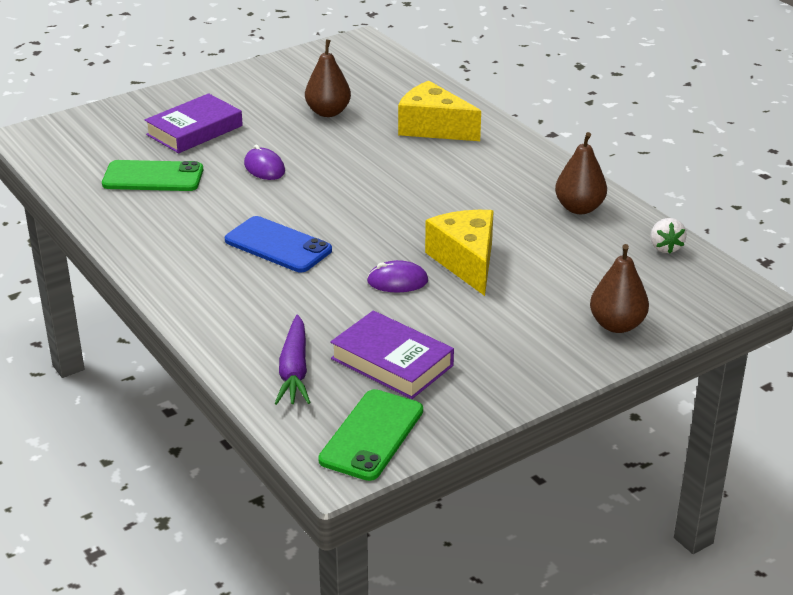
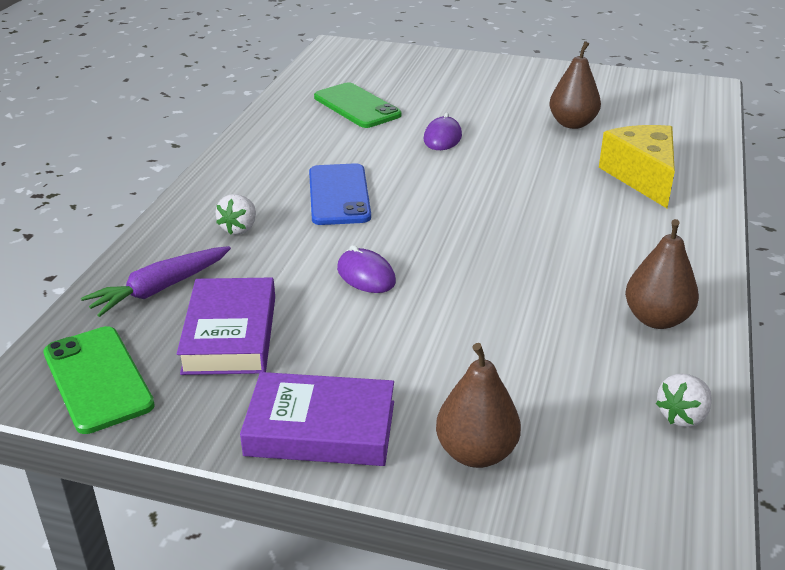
camera: 50 degrees right, 0 degrees up
purple book [145,93,243,153] -> purple book moved to [240,372,394,466]
green phone [318,389,423,481] -> green phone turned 75 degrees clockwise [43,326,155,434]
yellow cheese [425,210,494,296] -> none
none -> white strawberry [215,194,256,235]

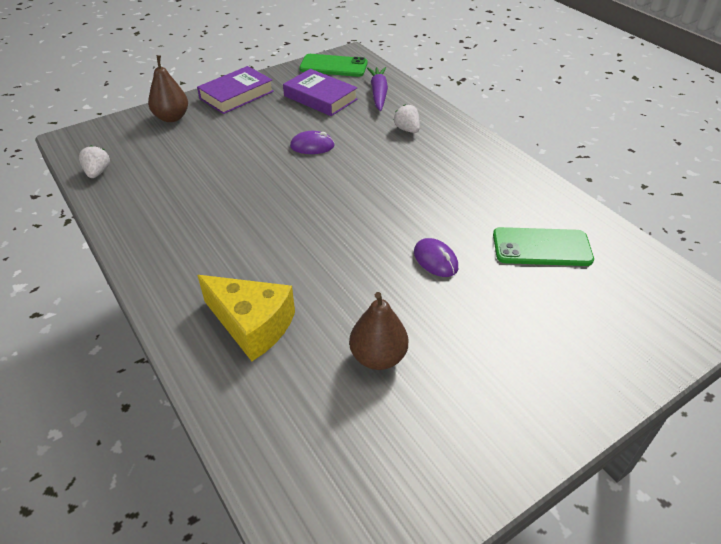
camera: 130 degrees right, 10 degrees up
blue phone [309,163,371,225] -> none
brown pear [625,219,699,329] -> none

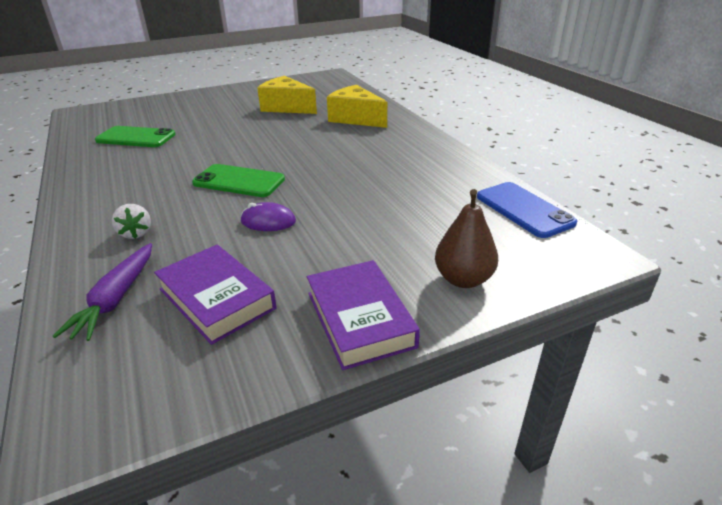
camera: 170 degrees left, 10 degrees down
white strawberry [79,145,110,178] -> blue phone [477,182,577,238]
purple book [197,66,274,114] -> purple book turned 75 degrees counterclockwise [307,260,420,370]
green phone [299,54,368,77] -> green phone moved to [192,164,285,197]
brown pear [349,292,408,370] -> yellow cheese [257,76,317,114]
purple mouse [414,238,458,277] -> none

